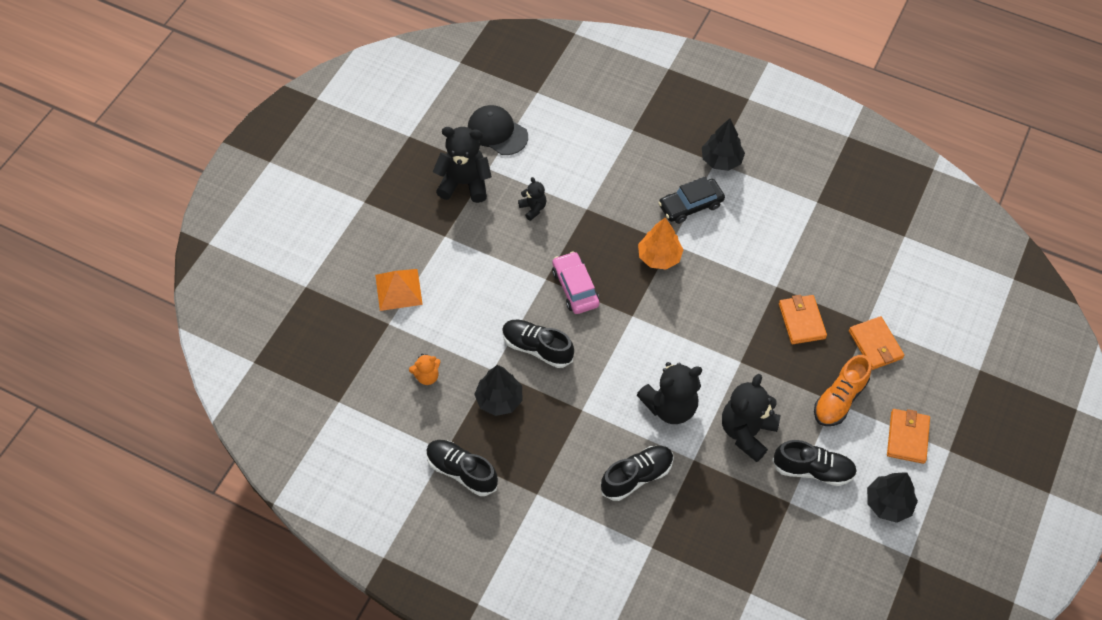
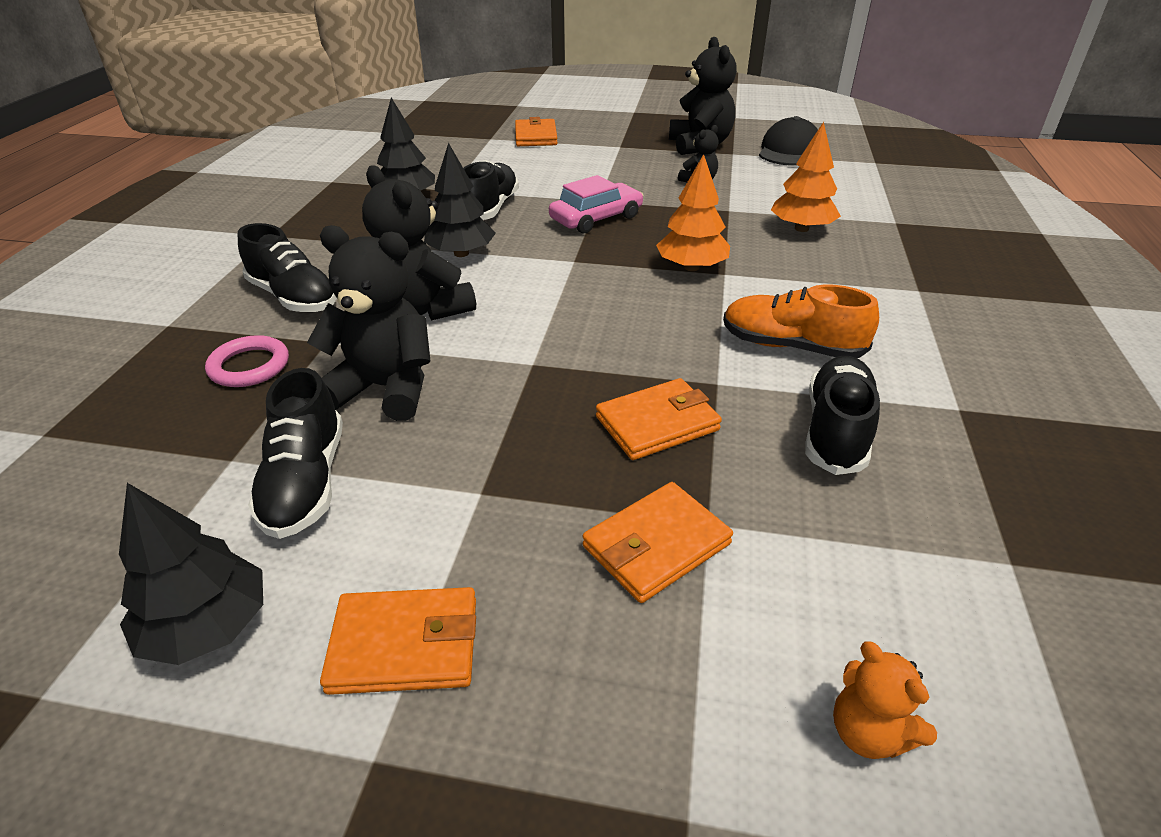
camera: 75 degrees right, 20 degrees down
orange pyramid [375,269,423,311] -> orange wallet [515,117,557,146]
orange teddy bear [409,353,440,385] -> orange teddy bear moved to [833,641,937,759]
black shoe [426,440,498,496] -> black shoe moved to [805,356,880,475]
black car [658,177,725,224] -> none
black tree [702,118,745,171] -> black tree moved to [424,142,496,257]
orange shoe [814,355,871,426] -> orange shoe moved to [723,284,879,358]
none -> pink ring [205,335,289,387]
none -> orange tree [771,122,841,232]

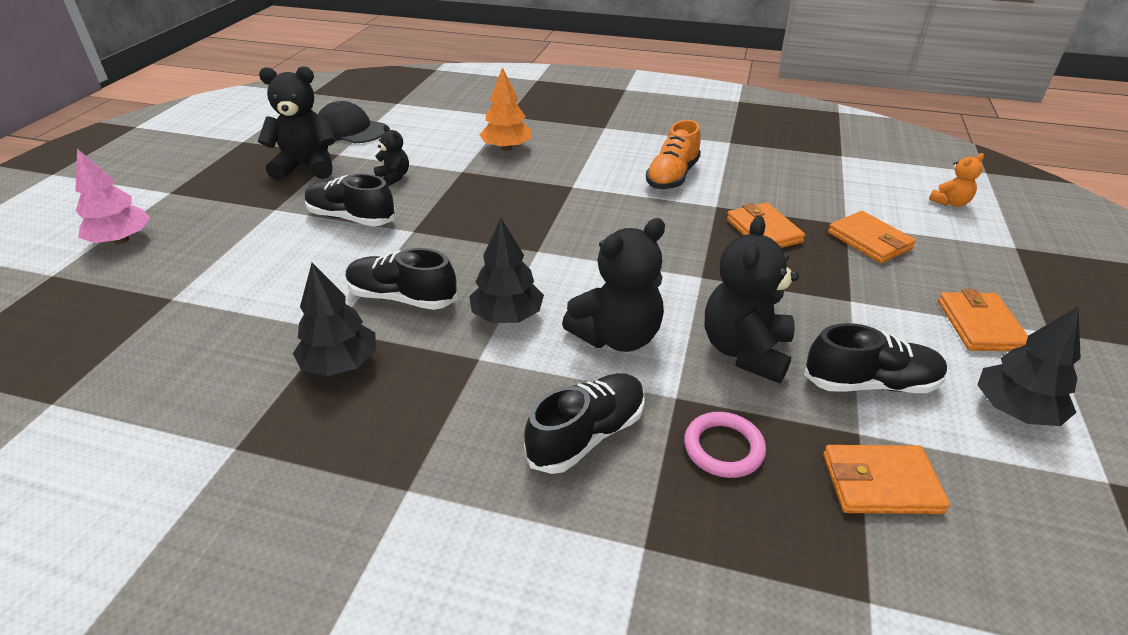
camera: 85 degrees left, 0 degrees up
orange wallet [515,117,557,146] -> orange wallet moved to [823,445,950,514]
pink car [549,175,644,233] -> none
orange tree [656,154,730,271] -> none
black shoe [805,356,880,475] -> black shoe moved to [305,174,396,226]
none -> pink tree [75,148,151,244]

